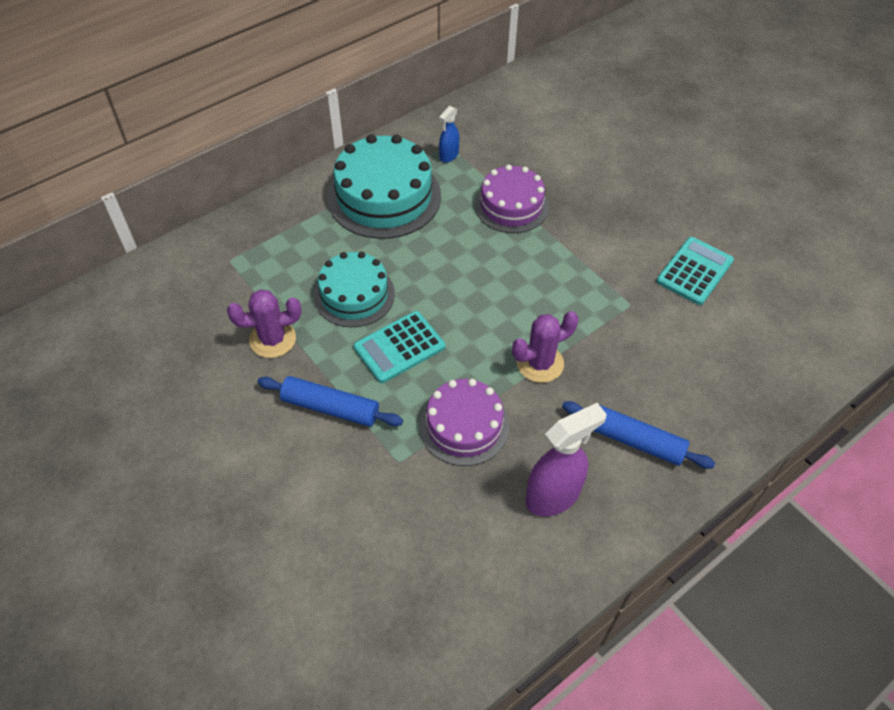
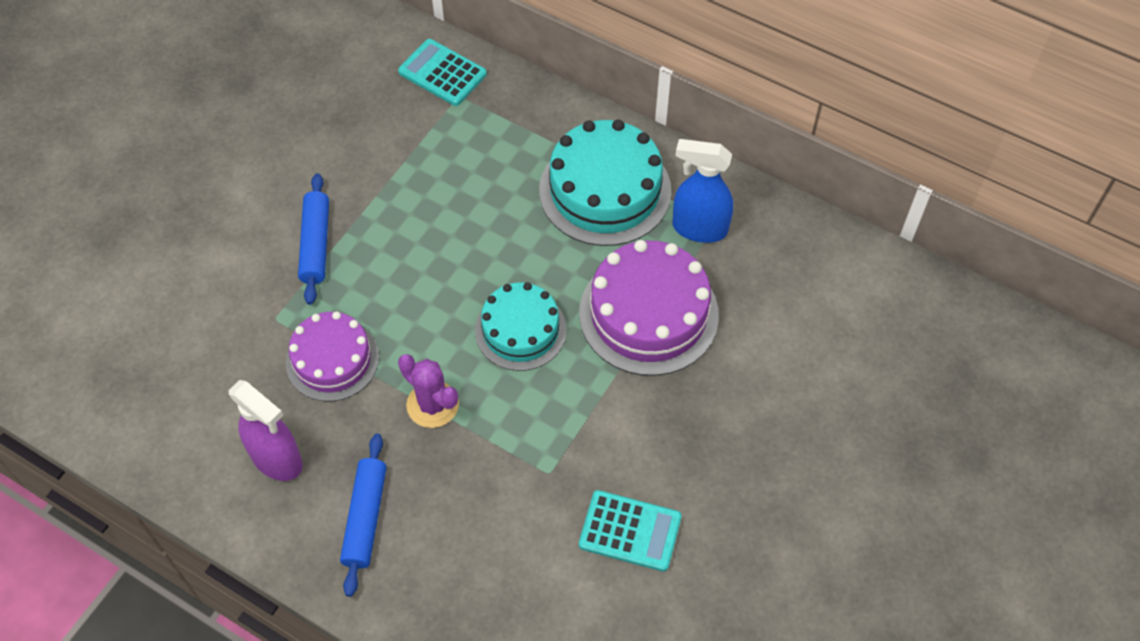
camera: 70 degrees right, 5 degrees up
purple cactus [227,290,301,358] -> none
turquoise cake [314,251,395,327] -> turquoise cake moved to [475,282,567,371]
turquoise calculator [353,311,445,383] -> turquoise calculator moved to [398,39,487,106]
blue spray bottle [439,106,459,163] -> blue spray bottle [672,139,733,243], size x1.85
purple cake [474,164,549,233] -> purple cake [579,240,719,376], size x1.53

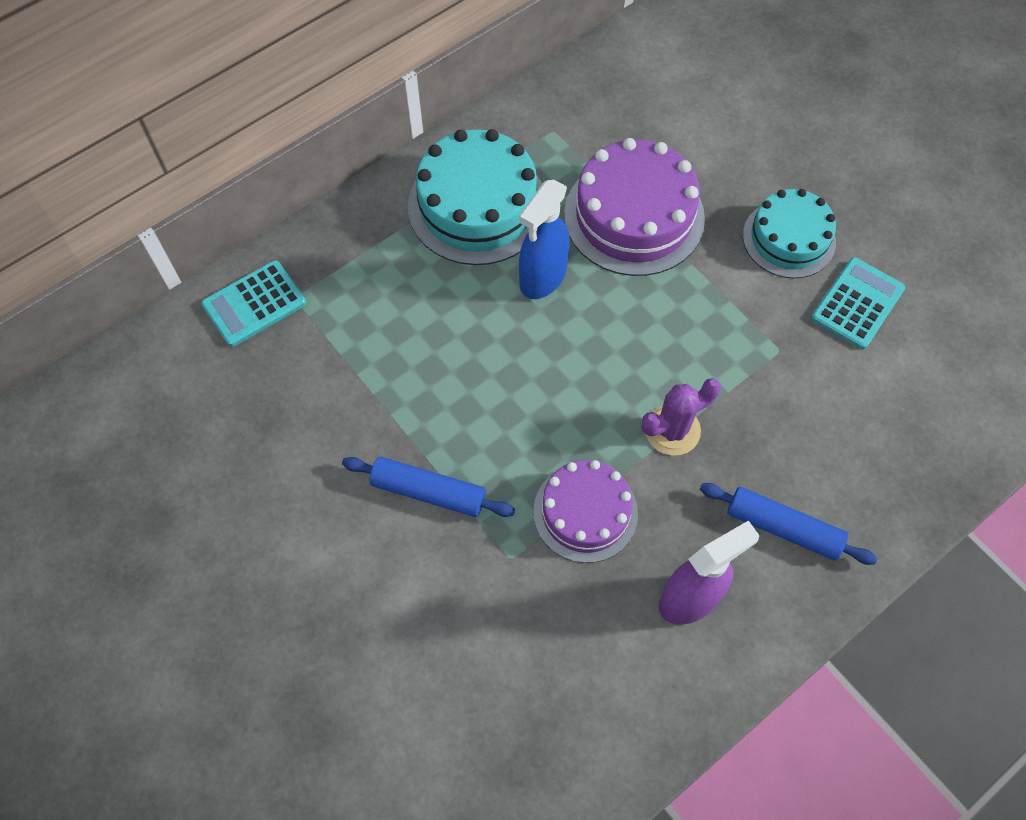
camera: 70 degrees left, 5 degrees up
turquoise cake [475,282,567,371] -> turquoise cake moved to [743,189,836,278]
blue spray bottle [672,139,733,243] -> blue spray bottle moved to [519,180,569,299]

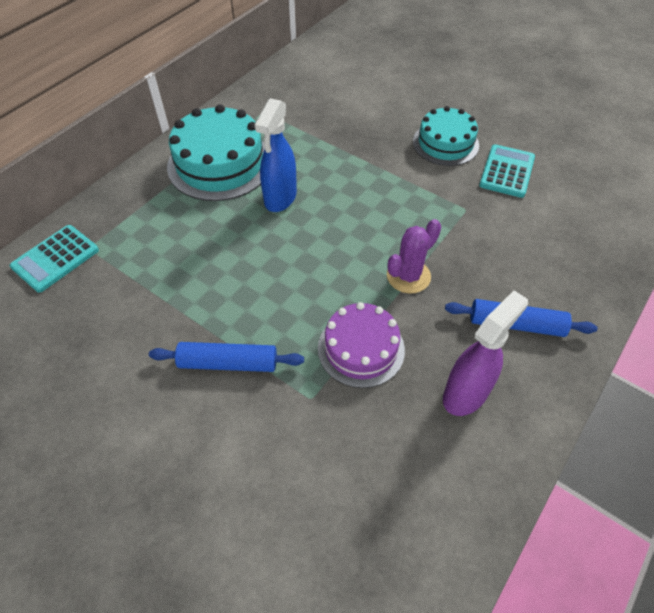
camera: 15 degrees left, 10 degrees down
purple cake [564,138,705,276] -> none

